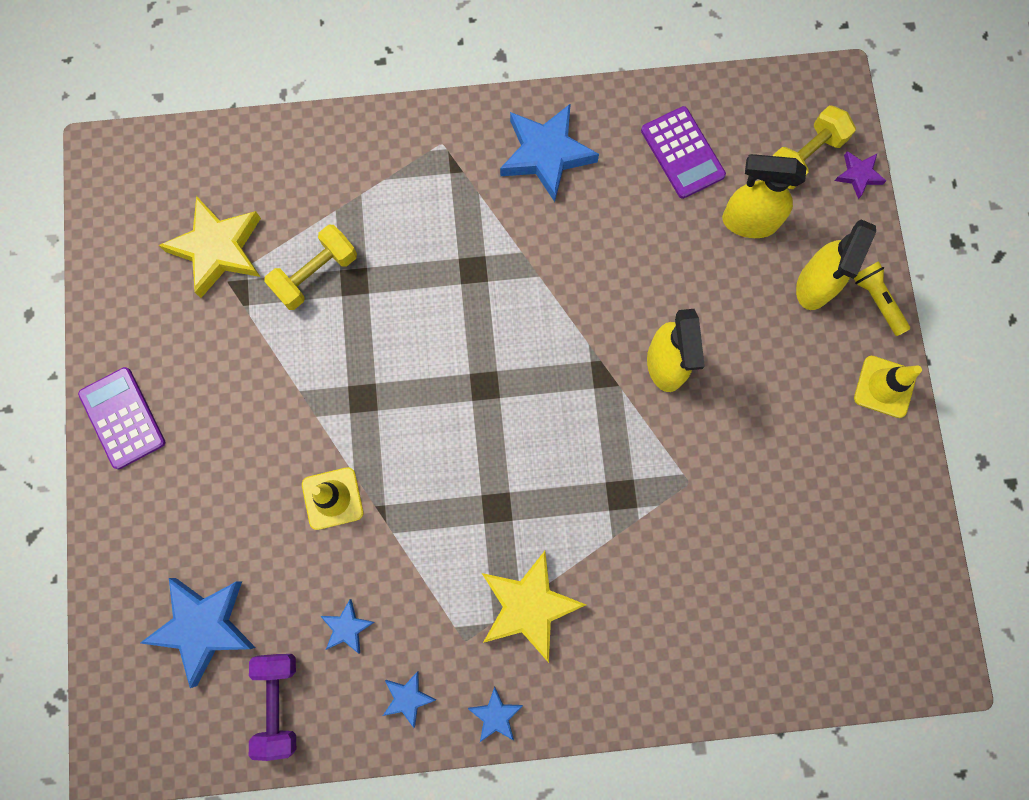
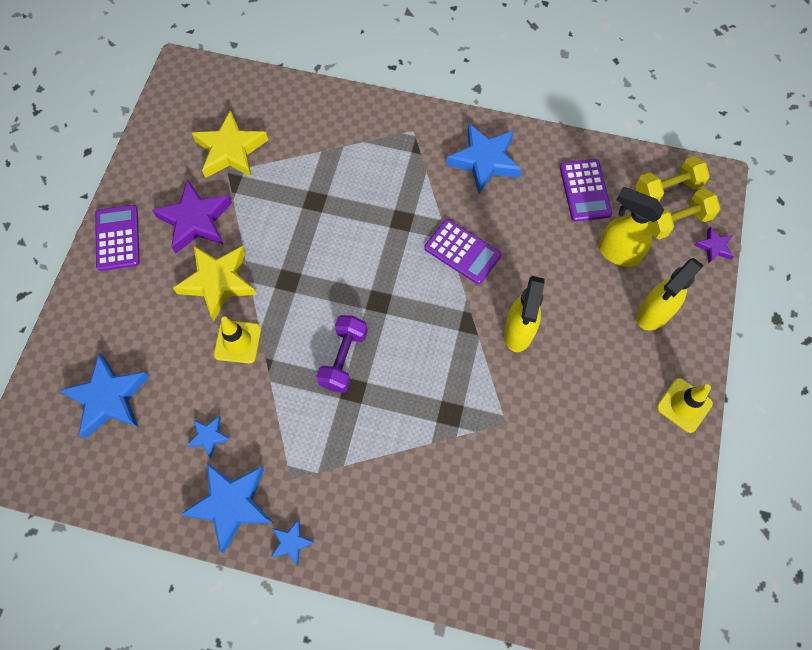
camera: 20 degrees right, 10 degrees down
purple dumbbell [249,654,296,761] -> purple dumbbell moved to [316,315,368,393]
yellow dumbbell [264,225,357,310] -> yellow dumbbell moved to [635,156,710,201]
blue star [383,671,436,728] -> blue star [181,462,273,553], size x2.03
yellow star [482,551,586,663] -> yellow star moved to [173,246,257,321]
yellow flashlight [854,261,910,336] -> none
none -> purple star [152,179,232,254]
none -> purple calculator [424,219,502,284]

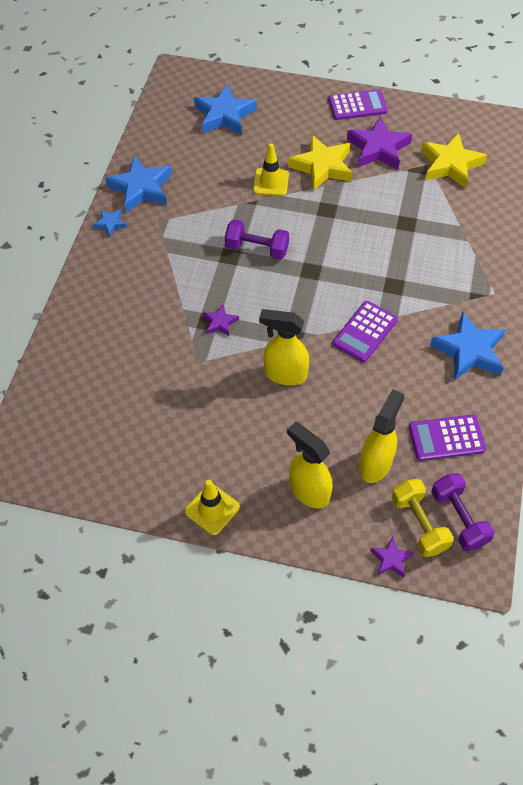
camera: 90 degrees right, 10 degrees down
blue star [187,416,230,458] -> none
yellow dumbbell [635,156,710,201] -> purple dumbbell [431,473,495,551]
none -> purple star [203,304,239,336]

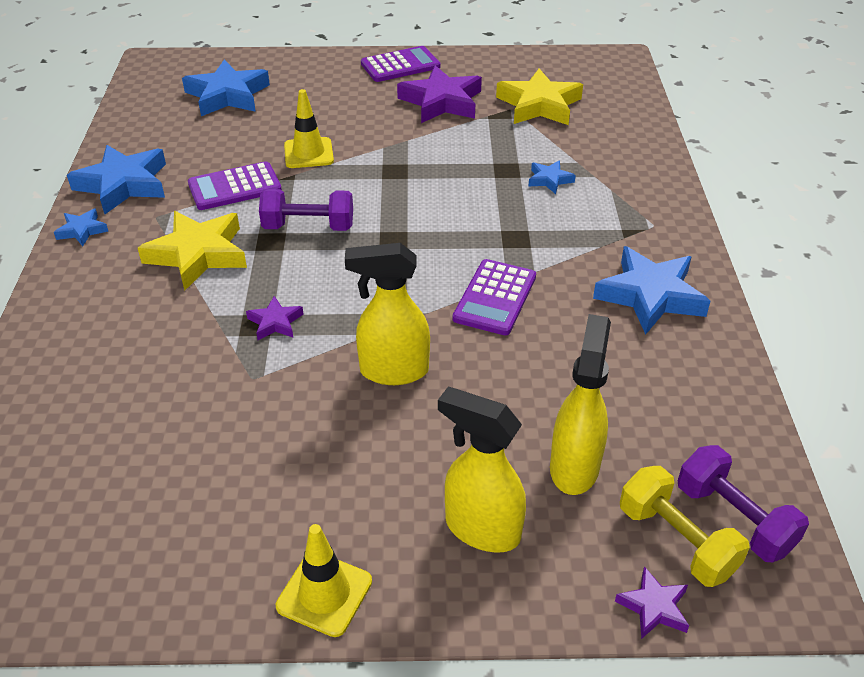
camera: 15 degrees left, 15 degrees down
yellow star [288,135,353,191] -> yellow star moved to [138,211,247,291]
purple calculator [409,415,486,461] -> purple calculator moved to [188,161,282,210]
none -> blue star [529,160,576,194]

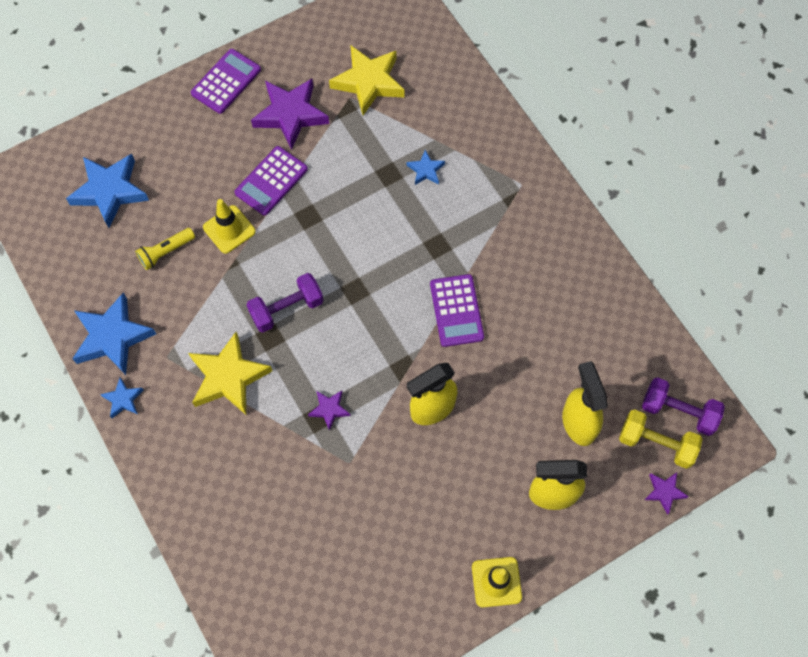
camera: 30 degrees left, 25 degrees up
purple calculator [188,161,282,210] -> purple calculator moved to [234,146,308,215]
blue star [593,246,710,335] -> none
none -> yellow flashlight [135,228,195,270]

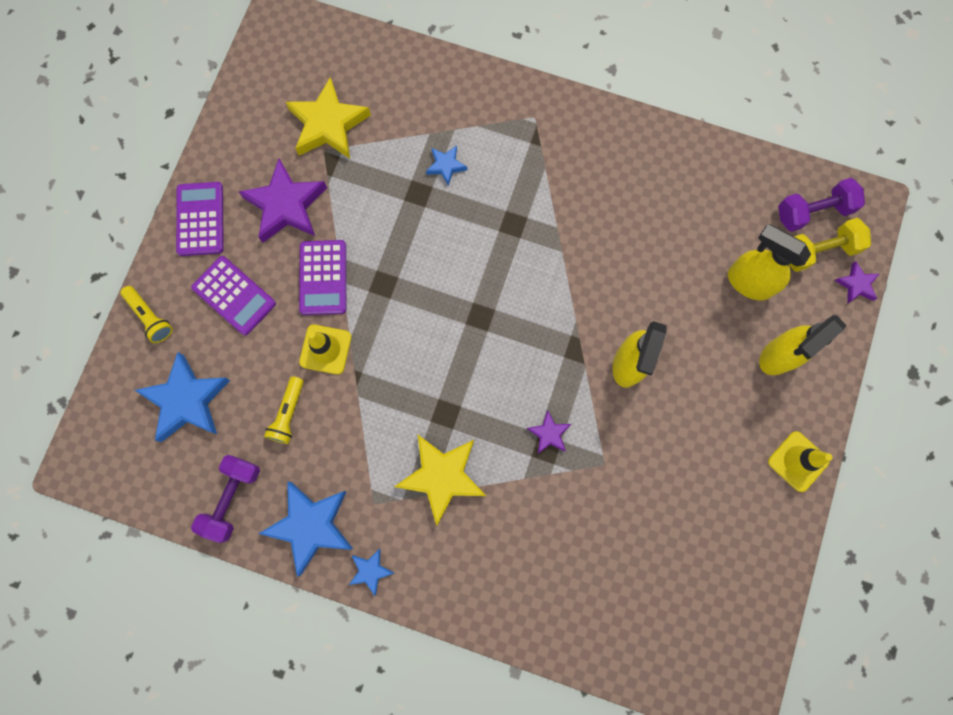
camera: 40 degrees left, 10 degrees up
purple dumbbell [246,273,324,332] -> purple dumbbell moved to [191,455,260,543]
purple calculator [430,274,484,347] -> purple calculator moved to [191,256,276,335]
none -> yellow flashlight [121,286,173,343]

